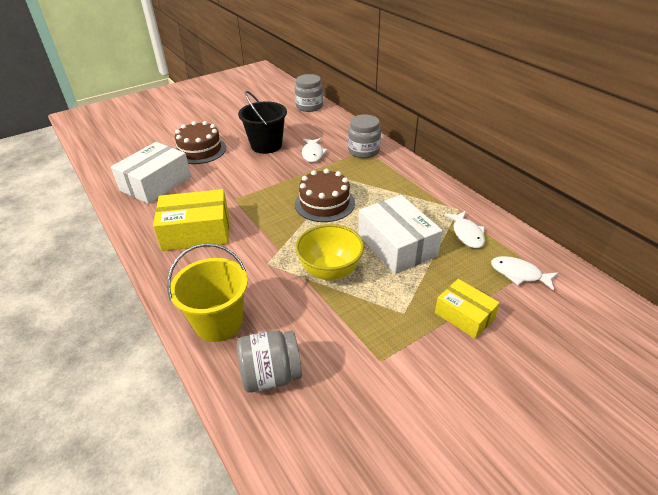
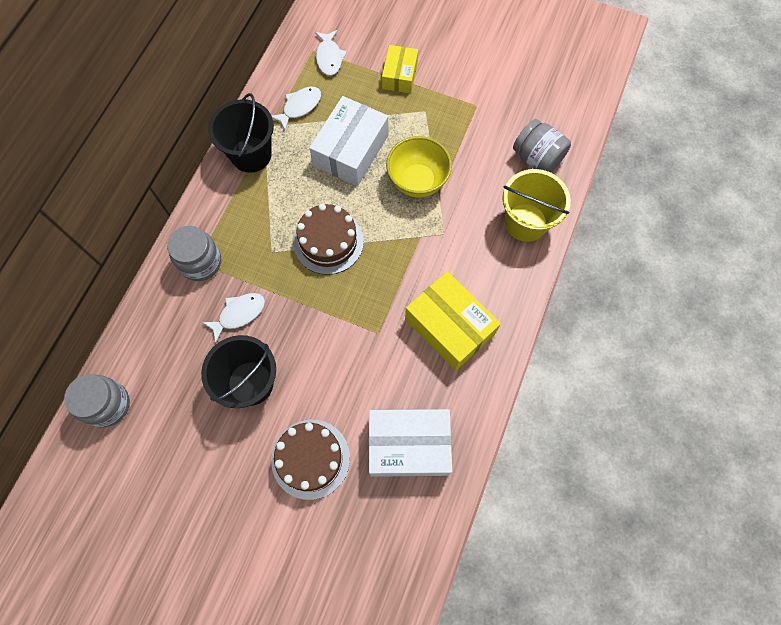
camera: 125 degrees left, 30 degrees up
none -> black bucket [208,93,274,173]

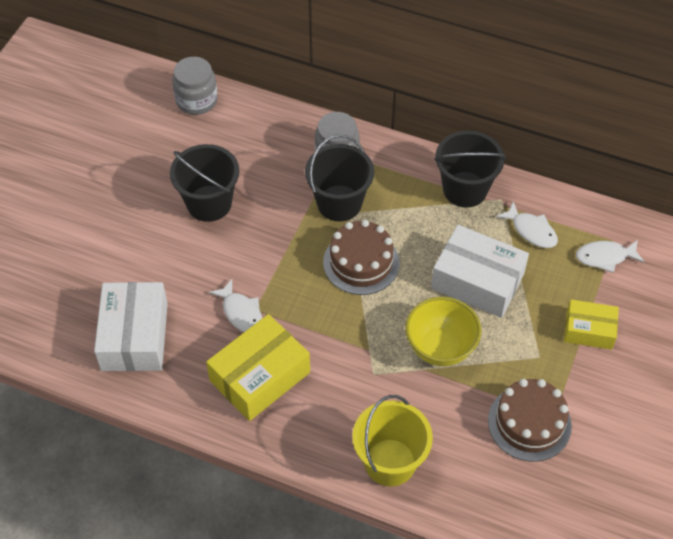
camera: 90 degrees right, 15 degrees down
white fish [202,293,265,343] -> white fish moved to [209,279,262,332]
brown cake [271,420,350,500] -> brown cake moved to [488,379,572,462]
grey jar [513,119,571,173] -> none
none -> black bucket [305,134,374,221]

